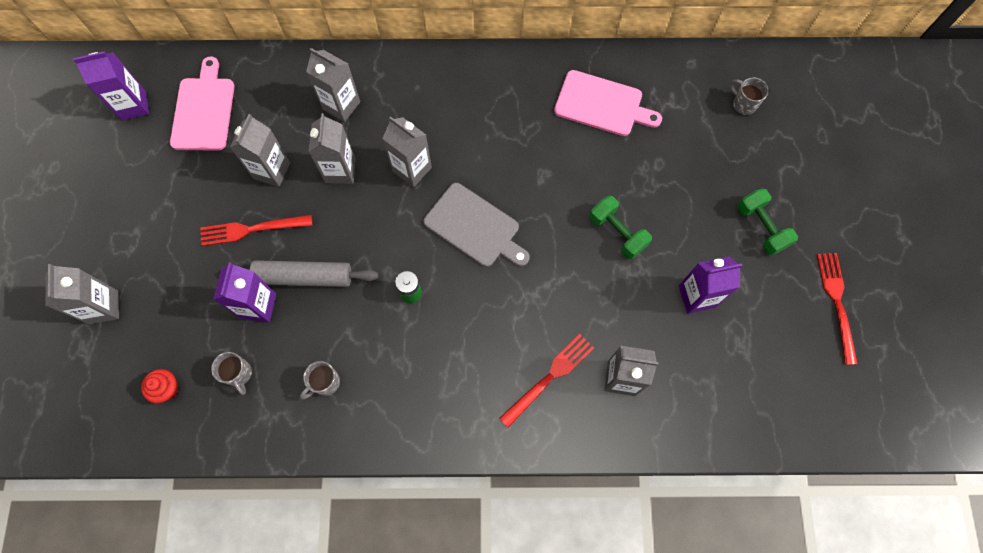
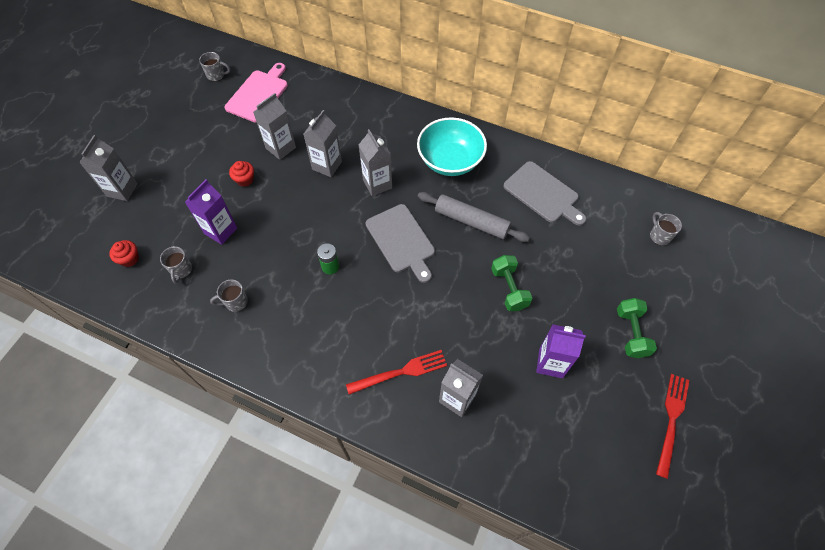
camera: 25 degrees right, 10 degrees down
purple carton [73,52,149,120] -> grey mug [199,52,230,81]
red fork [200,215,313,246] -> red cupcake [229,161,254,187]
grey rolling pin [245,260,378,287] -> grey rolling pin moved to [418,192,530,242]
grey carton [306,48,360,122] -> none
pink cutting board [554,70,662,136] -> grey cutting board [503,161,586,226]
none -> turquoise bowl [417,117,487,176]

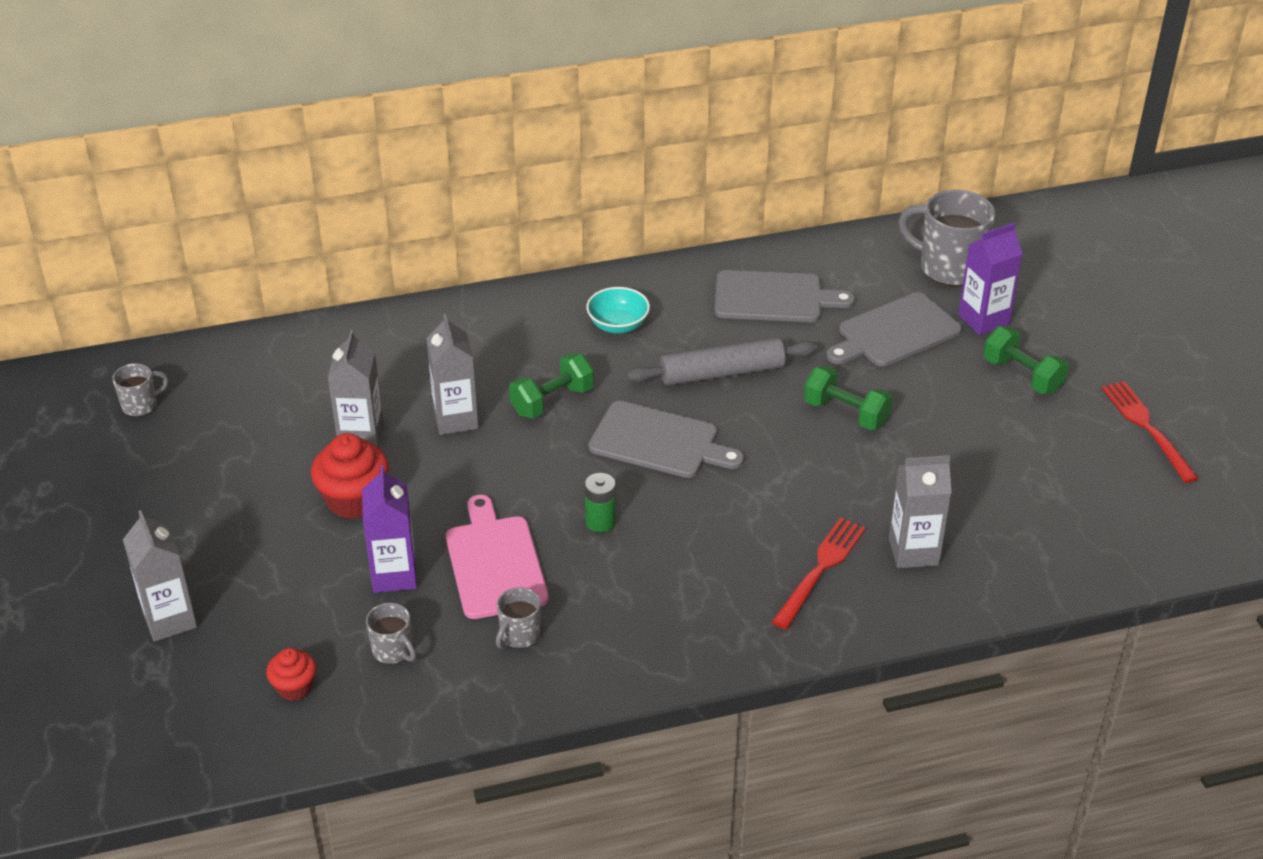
camera: 40 degrees left, 20 degrees down
pink cutting board [225,63,288,123] -> pink cutting board moved to [446,495,549,619]
red cupcake [229,161,254,187] -> red cupcake [311,433,389,519], size x1.73
grey carton [359,129,392,196] -> green dumbbell [509,353,594,418]
turquoise bowl [417,117,487,176] -> turquoise bowl [586,287,650,333], size x0.56
purple carton [536,324,586,378] -> purple carton moved to [958,223,1023,335]
grey mug [650,212,682,245] -> grey mug [898,190,995,286], size x1.96
none -> grey cutting board [826,292,962,367]

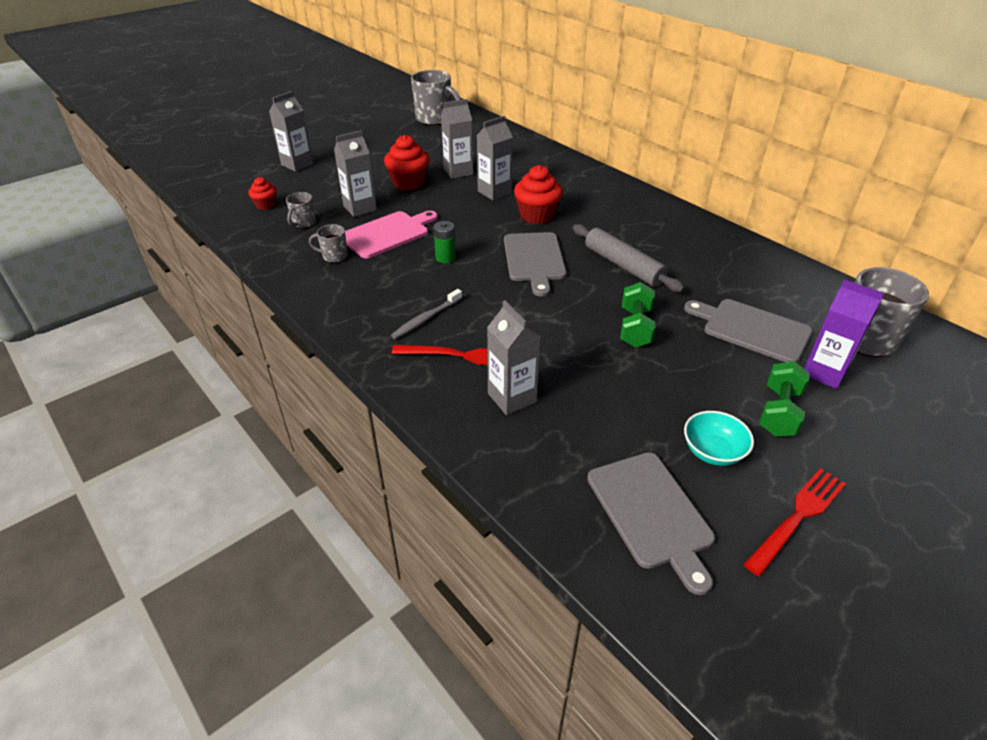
camera: 65 degrees right, 0 degrees up
grey mug [112,363,169,417] -> grey mug [411,70,461,125], size x1.96
purple carton [362,465,417,593] -> grey carton [334,131,377,217]
green dumbbell [509,353,594,418] -> red cupcake [514,165,563,224]
turquoise bowl [586,287,650,333] -> turquoise bowl moved to [684,411,754,466]
grey cutting board [715,270,855,322] -> grey cutting board moved to [587,452,715,595]
none -> grey toothbrush [391,289,462,339]

